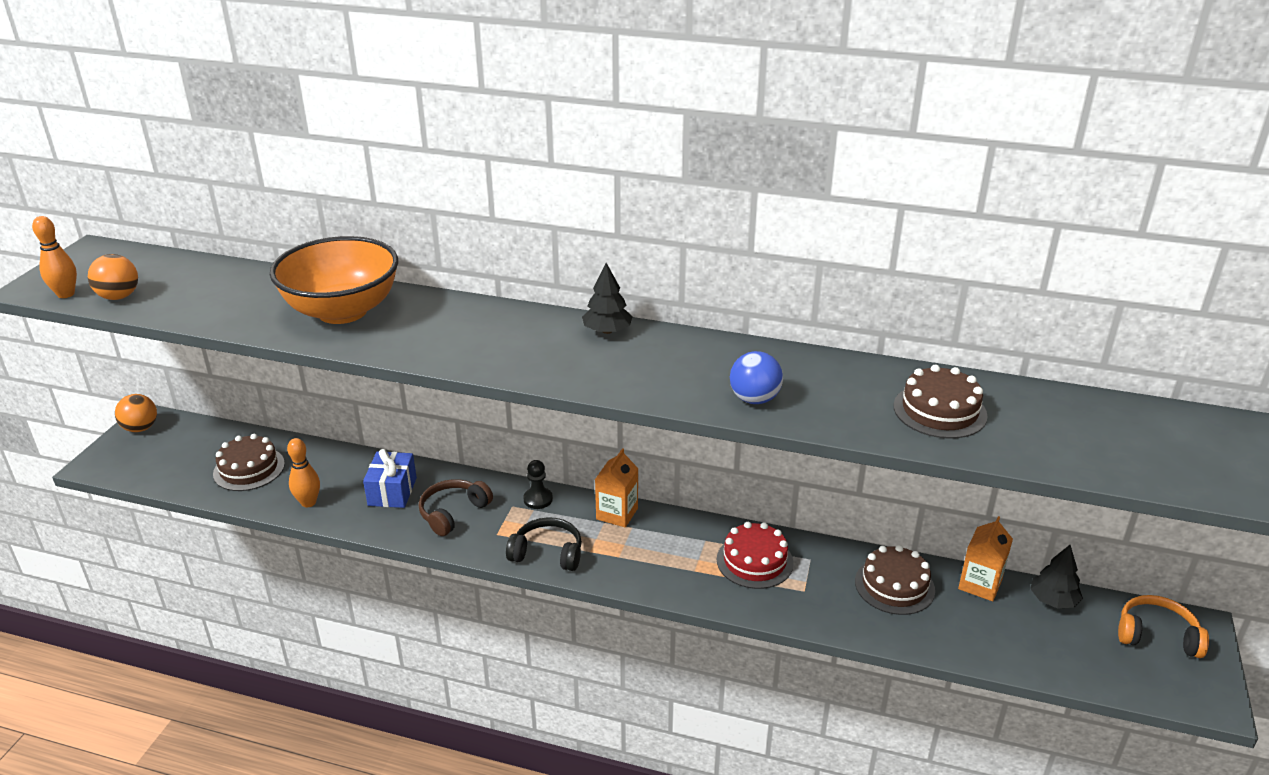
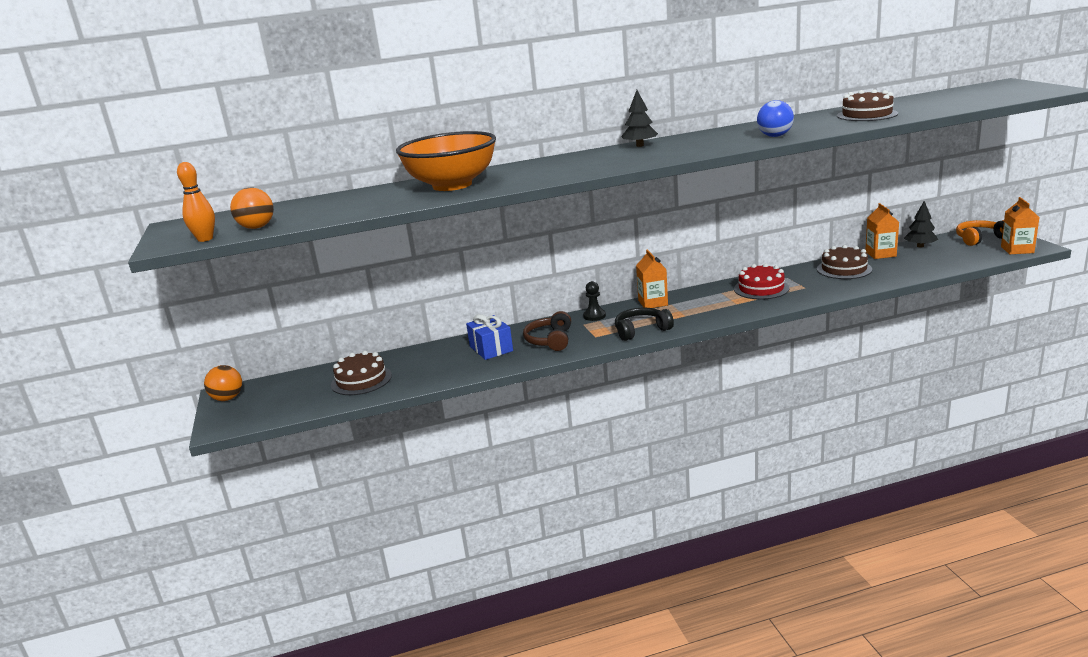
camera: 30 degrees left, 10 degrees down
orange bowling pin [287,438,320,507] -> none
none -> orange carton [1001,197,1040,254]

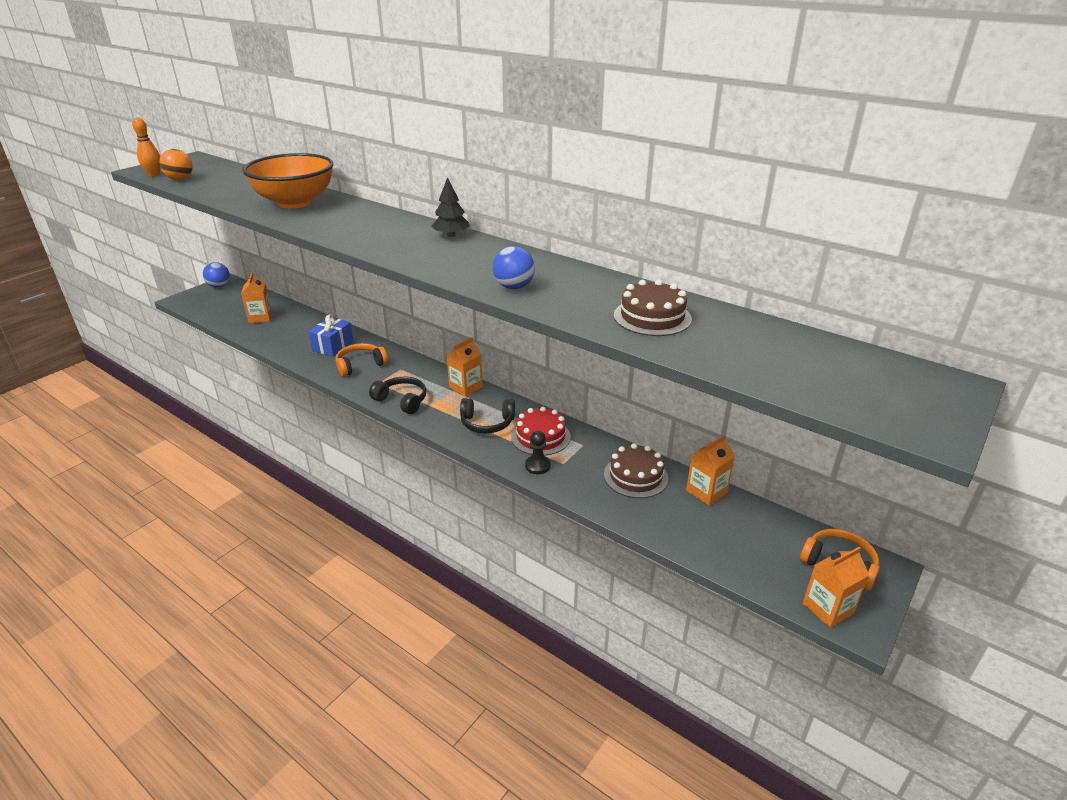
camera: 50 degrees right, 10 degrees up
orange ball [204,365,242,401] -> blue ball [203,262,230,288]
brown cake [331,351,392,395] -> orange carton [241,272,272,323]
brown headphones [523,311,571,351] -> orange headphones [336,343,388,377]
black pawn [583,281,606,321] -> black pawn moved to [525,431,551,474]
black tree [904,201,938,248] -> none
none -> black headphones [460,398,515,433]

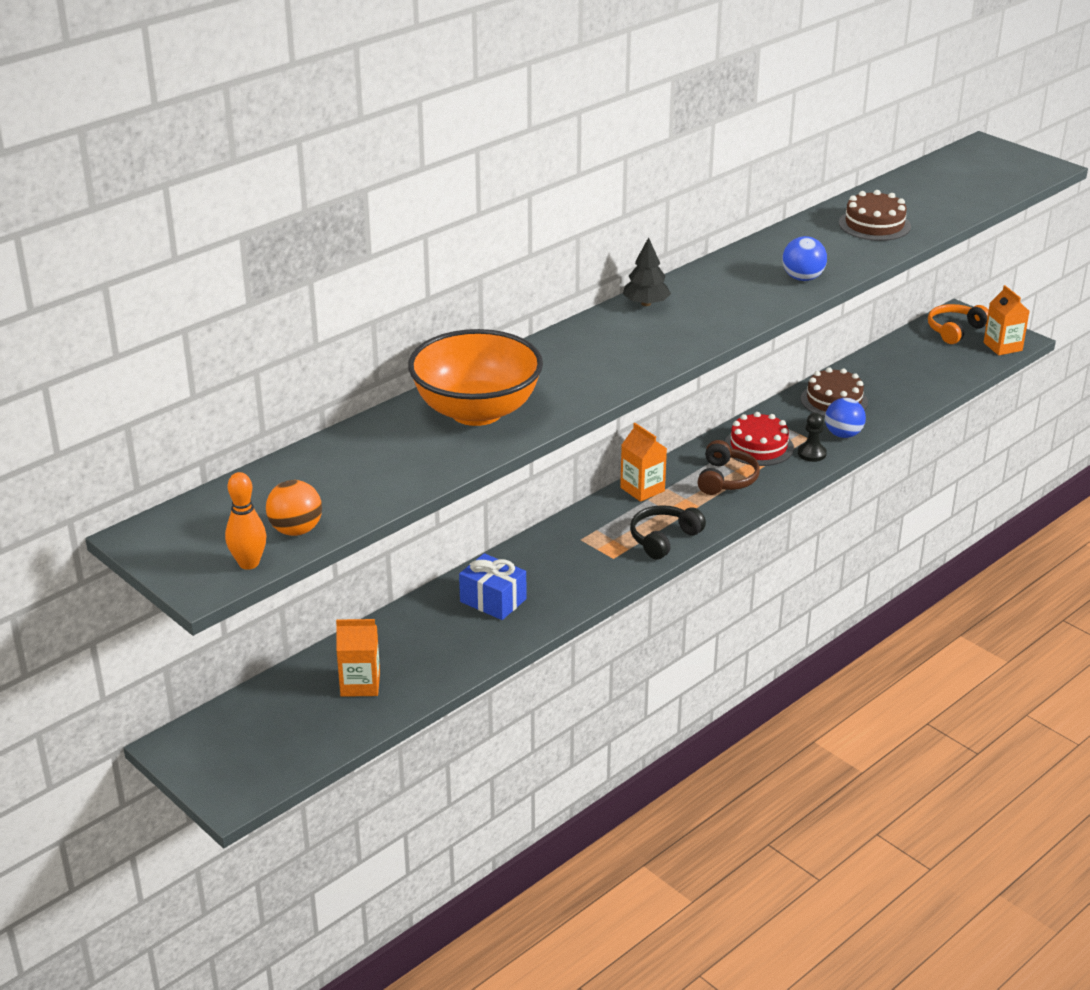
camera: 80 degrees left, 0 degrees up
blue ball [203,262,230,288] -> blue ball moved to [825,398,866,438]
orange headphones [336,343,388,377] -> none
black headphones [460,398,515,433] -> brown headphones [697,440,760,495]
orange carton [686,435,735,505] -> none

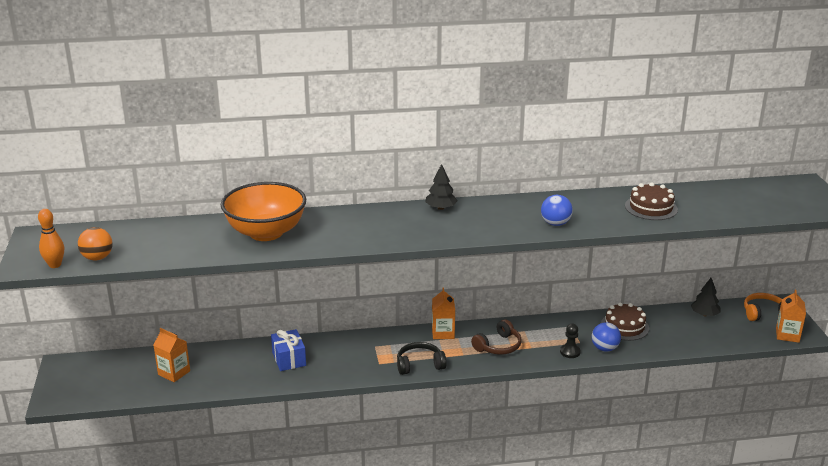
camera: 35 degrees right, 5 degrees down
red cake [724,412,794,466] -> none
none -> black tree [691,278,721,316]

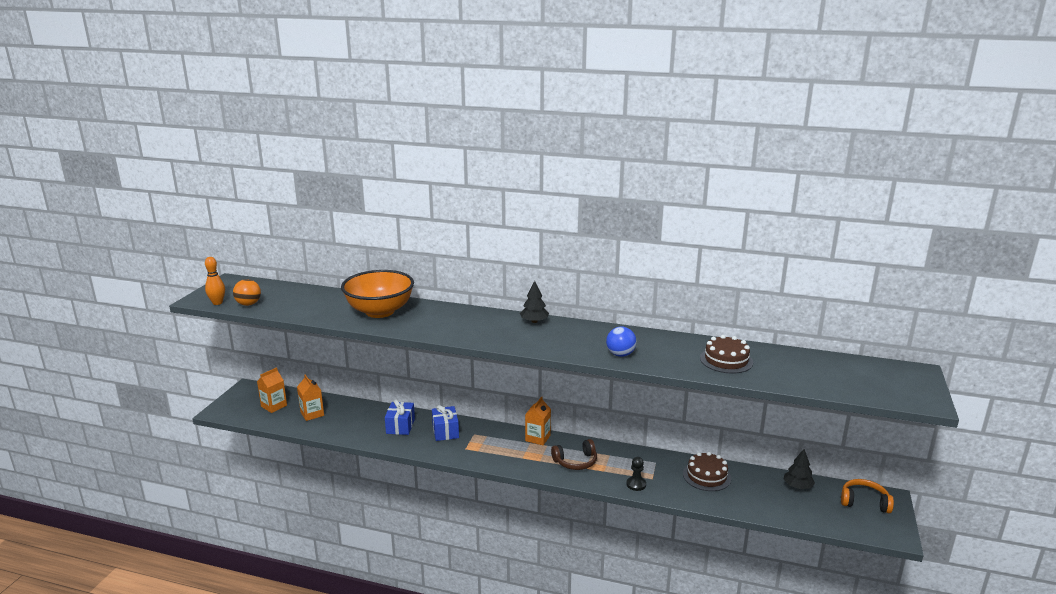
camera: 25 degrees right, 5 degrees down
black headphones [397,342,447,375] -> none
blue ball [592,322,621,352] -> none
orange carton [776,290,806,343] -> orange carton moved to [257,367,287,413]
none -> blue gift [432,405,459,441]

